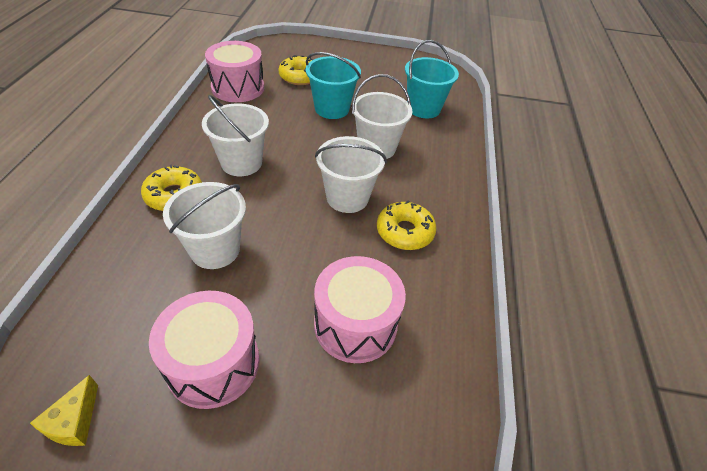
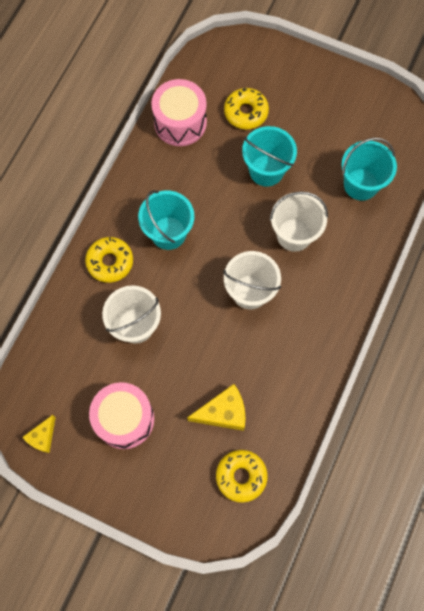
camera: 20 degrees right, 25 degrees up
white bucket [202,95,269,176] -> turquoise bucket [138,190,194,250]
pink drum [314,256,406,363] -> yellow cheese [187,384,245,431]
yellow donut [377,201,437,250] -> yellow donut moved to [216,450,268,503]

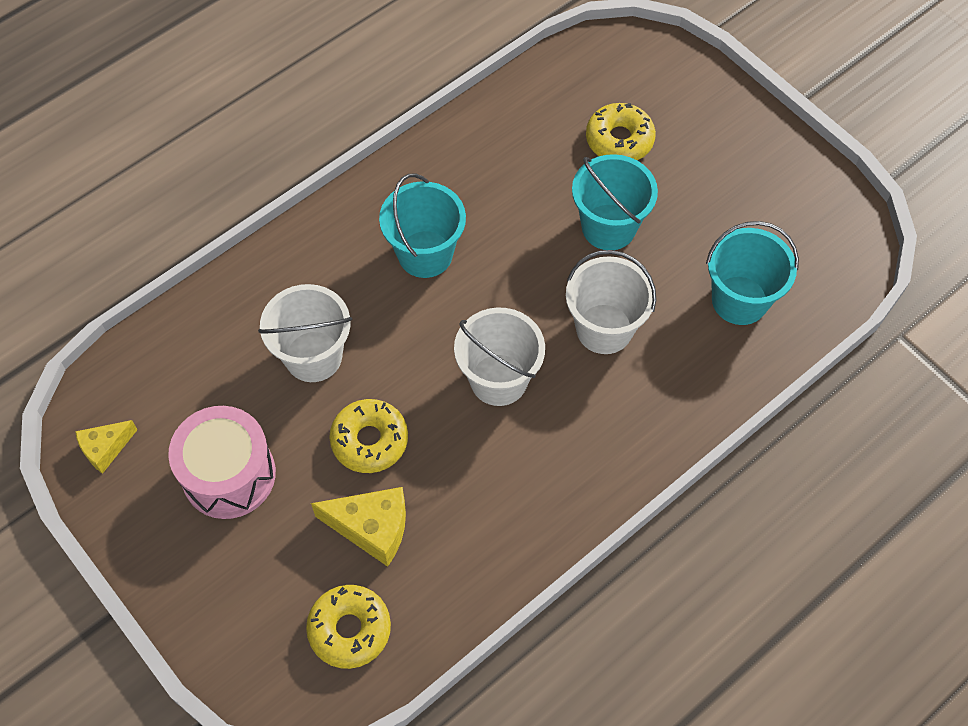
camera: 25 degrees right, 10 degrees down
yellow donut [85,237,133,283] -> yellow donut moved to [329,399,408,473]
pink drum [151,79,207,146] -> none

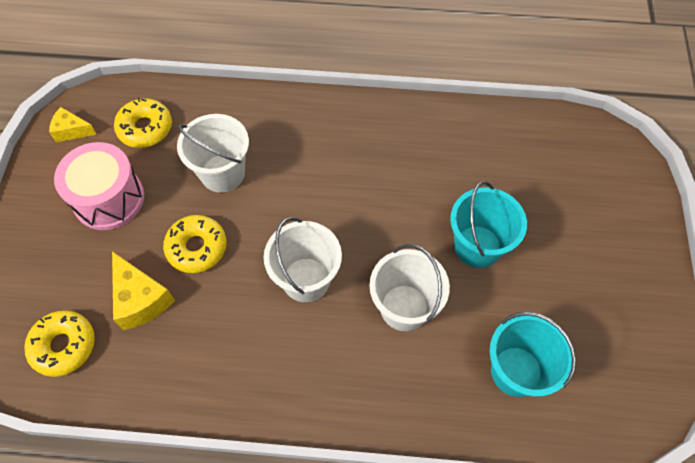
camera: 45 degrees right, 0 degrees up
turquoise bucket [379,173,466,278] -> none
yellow donut [586,103,656,160] -> yellow donut moved to [114,98,172,148]

